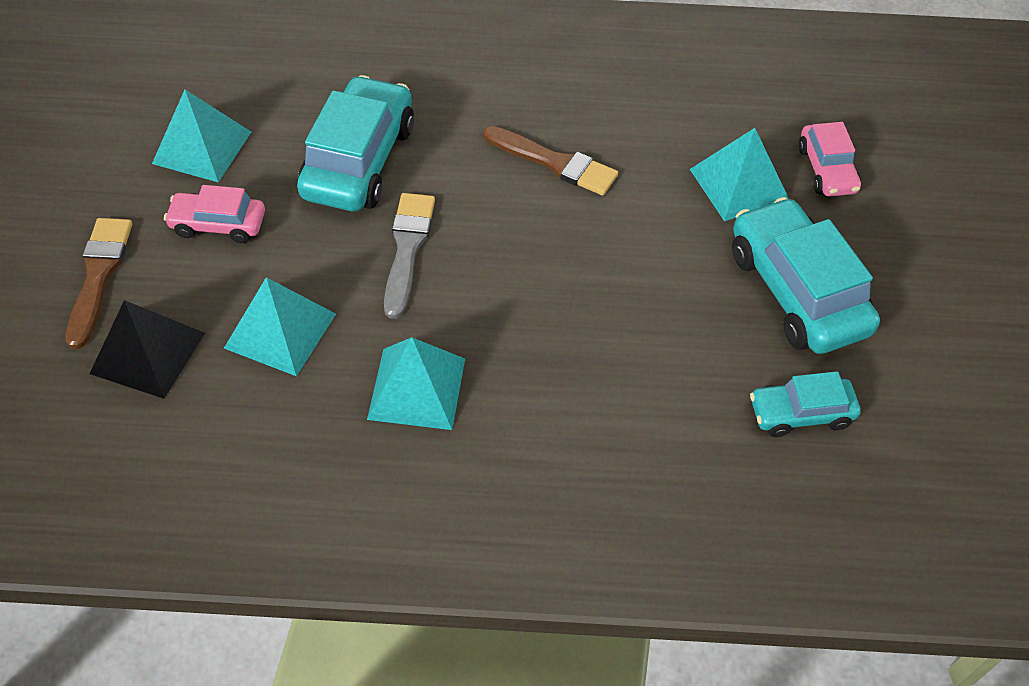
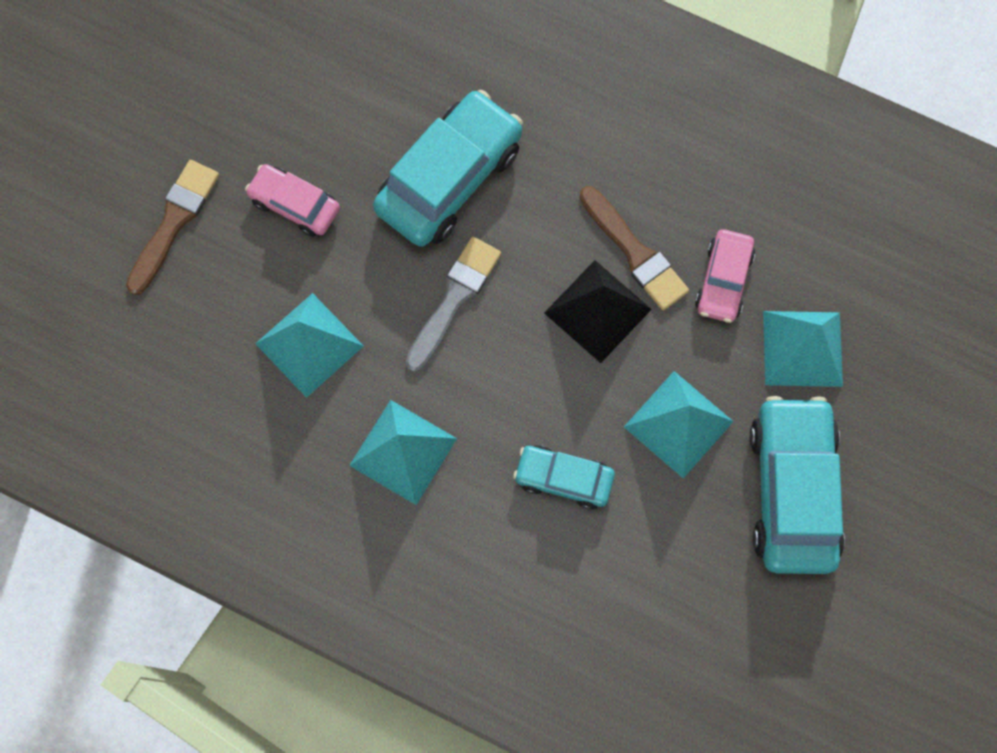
camera: 25 degrees right, 20 degrees up
black pyramid [90,300,205,399] -> black pyramid moved to [544,260,652,363]
turquoise pyramid [152,89,251,182] -> turquoise pyramid moved to [624,371,734,478]
turquoise car [750,371,861,437] -> turquoise car moved to [513,445,615,509]
pink car [798,122,861,197] -> pink car moved to [695,229,755,323]

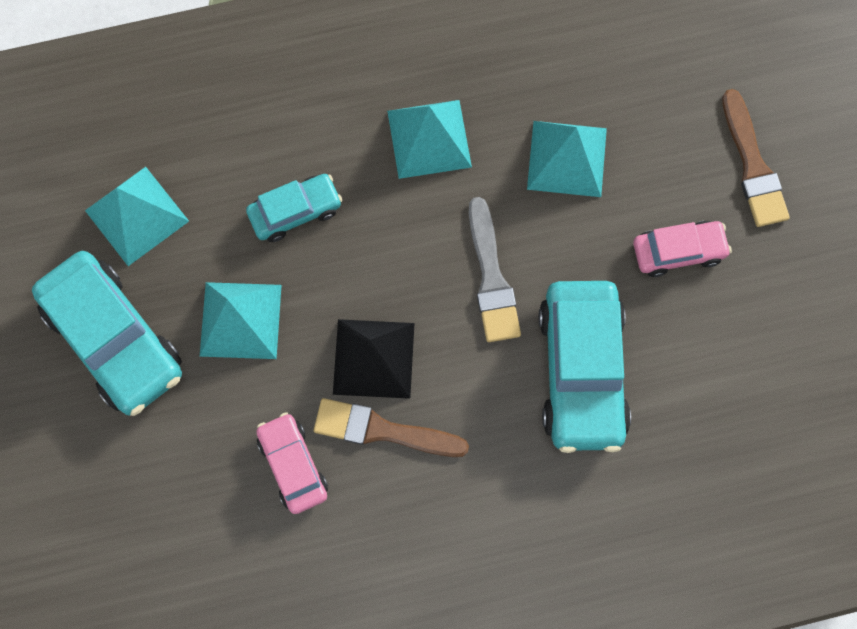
camera: 140 degrees right, 0 degrees up
turquoise pyramid [763,311,843,387] -> turquoise pyramid moved to [85,167,189,266]

